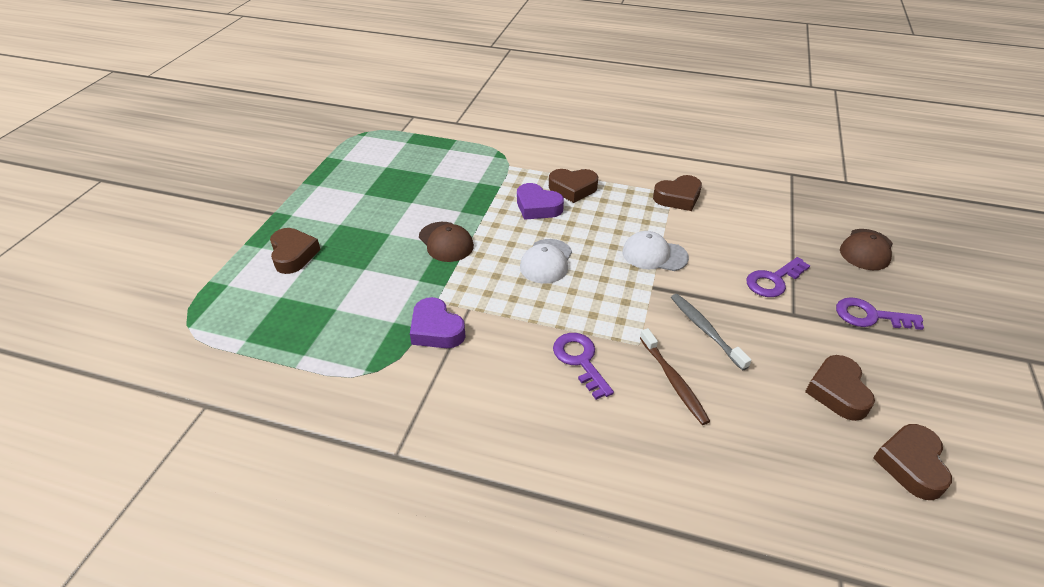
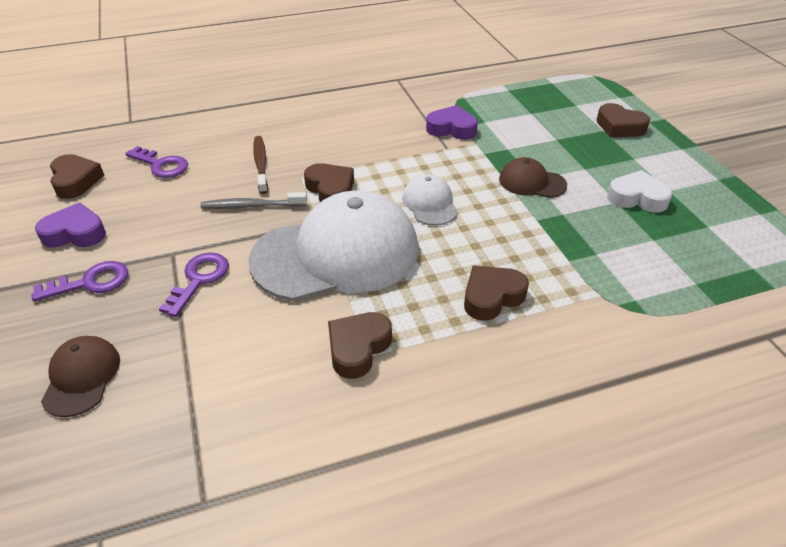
camera: 145 degrees right, 0 degrees up
purple heart [517,183,564,220] -> purple heart moved to [35,203,106,248]
purple key [553,333,614,400] -> purple key moved to [125,146,188,178]
white cap [622,231,689,271] -> white cap [249,190,418,301], size x2.22
brown toothbrush [640,328,710,425] -> brown toothbrush turned 45 degrees clockwise [253,136,268,194]
grey toothbrush [671,294,752,371] -> grey toothbrush turned 150 degrees clockwise [200,192,307,209]
brown heart [805,355,875,421] -> brown heart moved to [304,163,354,202]
none -> white heart [607,170,673,213]

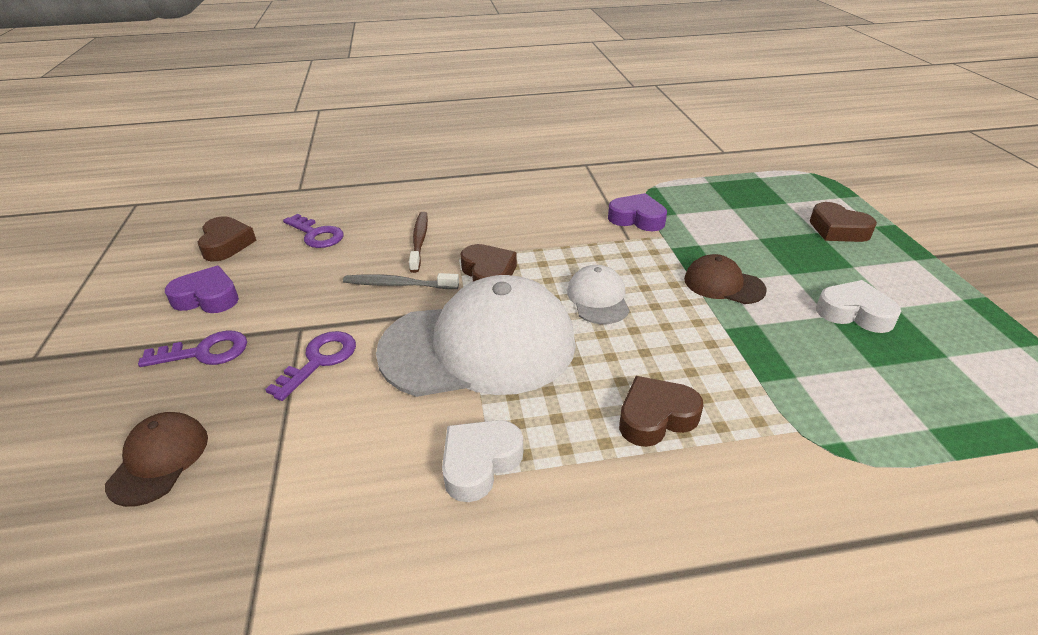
camera: 10 degrees right, 5 degrees down
brown heart [328,312,392,379] -> white heart [442,420,523,502]

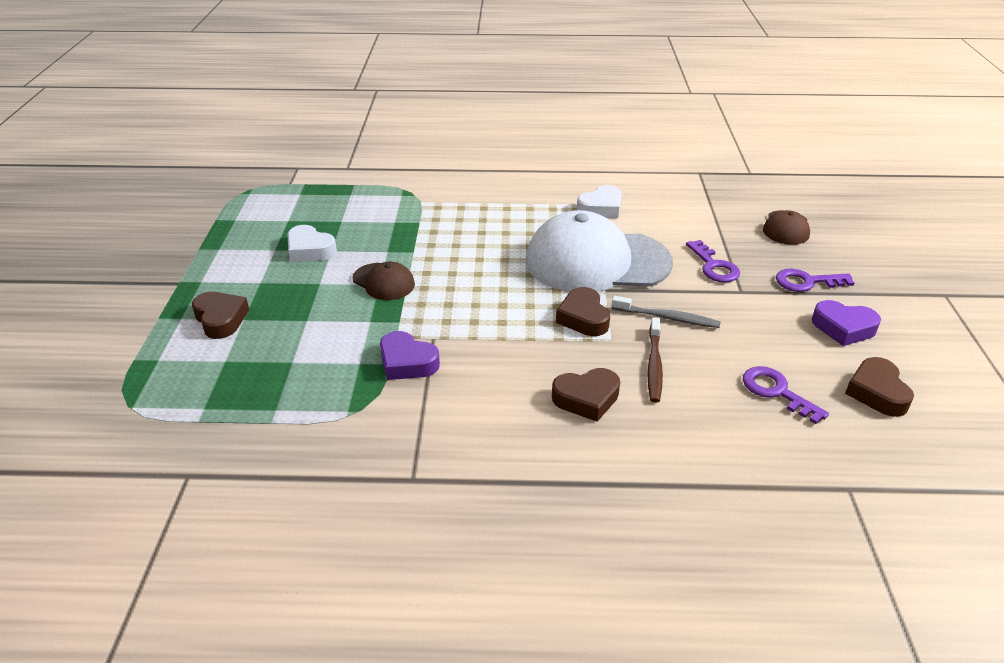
camera: 170 degrees left, 0 degrees up
purple key [265,331,356,401] -> purple key turned 60 degrees counterclockwise [686,240,740,282]
white cap [567,265,630,324] -> none
brown heart [619,376,704,447] -> brown heart moved to [552,368,620,422]

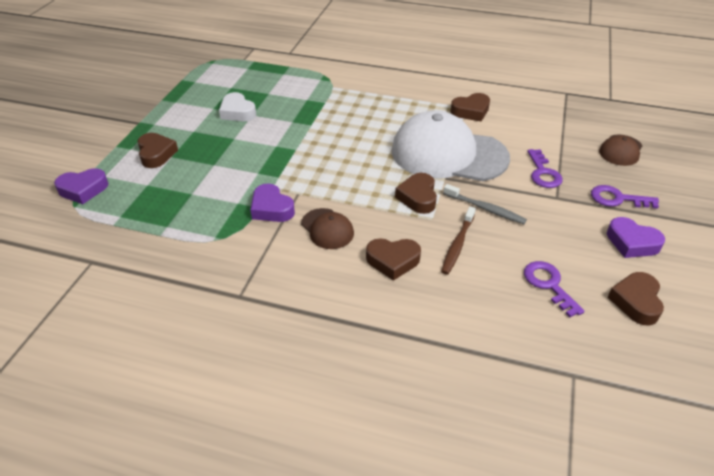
camera: 15 degrees right, 5 degrees up
brown cap [352,262,415,300] -> brown cap moved to [301,208,354,249]
white heart [577,185,622,218] -> brown heart [450,93,490,121]
none -> purple heart [54,168,109,204]

